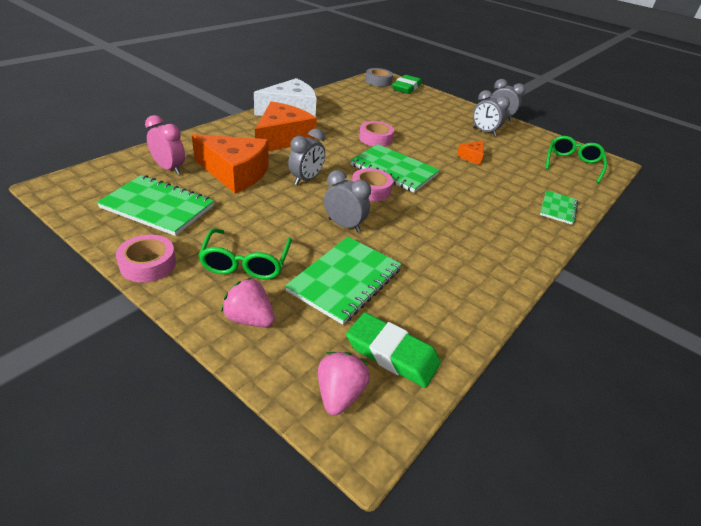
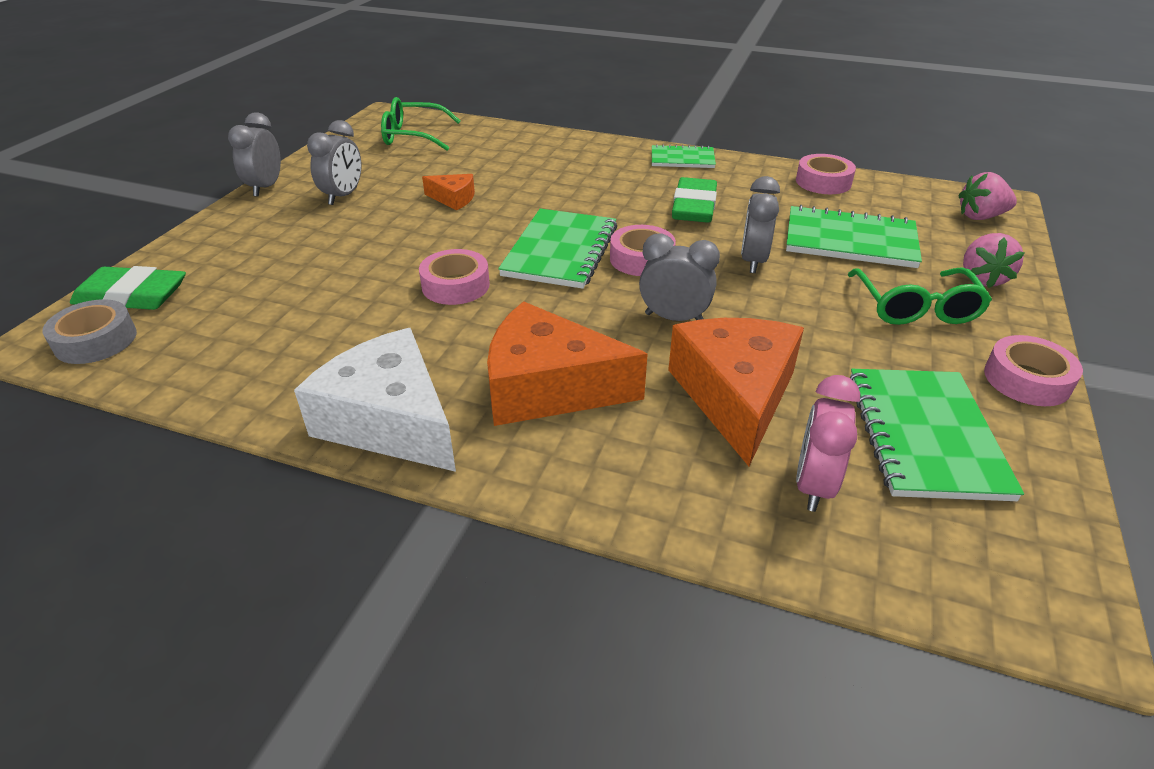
camera: 105 degrees left, 0 degrees up
green glasses [198,228,292,279] -> green glasses turned 105 degrees clockwise [848,268,992,325]
green eraser [346,312,441,388] -> green eraser moved to [672,177,717,223]
green notebook [540,190,578,225] -> green notebook moved to [652,144,716,168]
none -> pink tape [796,154,856,194]

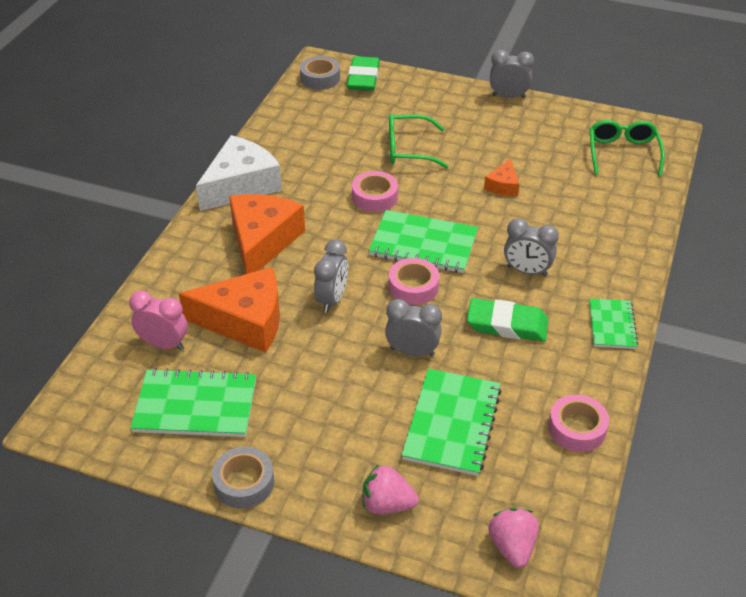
camera: 90 degrees right, 5 degrees up
grey clock [307,120,362,205] -> grey clock moved to [504,218,559,276]
green glasses [848,268,992,325] -> green glasses moved to [389,114,449,168]
pink tape [984,335,1083,406] -> grey tape [212,447,274,509]

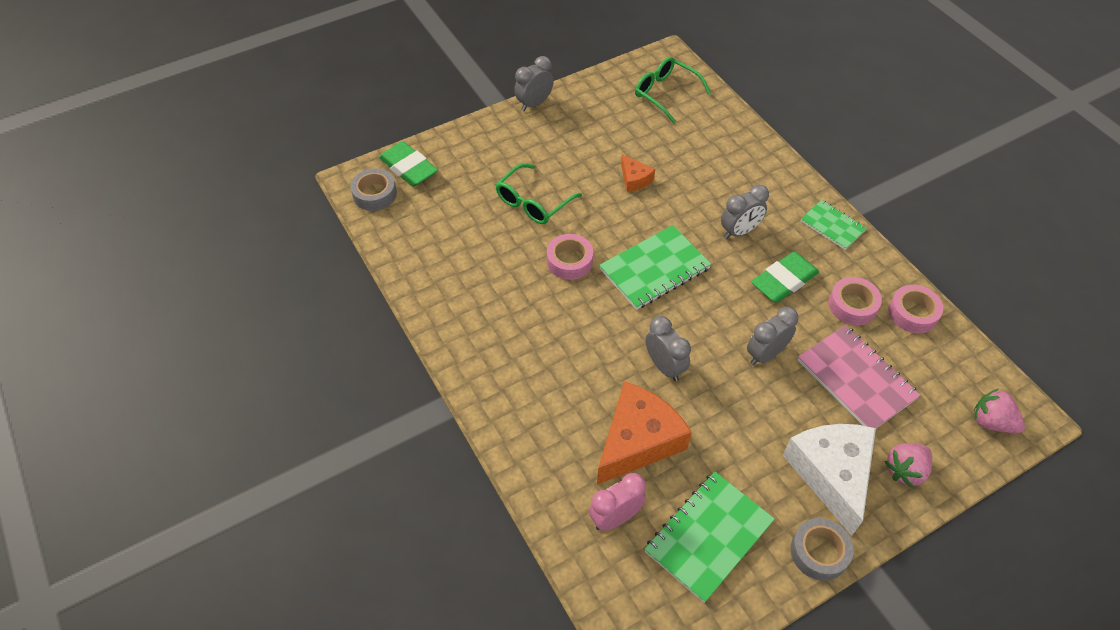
camera: 50 degrees left, 10 degrees up
white cheese [196,135,282,211] -> white cheese moved to [783,424,876,536]
orange cheese [229,194,305,274] -> none
pink tape [389,258,440,305] -> pink tape moved to [828,277,882,325]
green notebook [401,369,502,476] -> pink notebook [798,325,921,428]

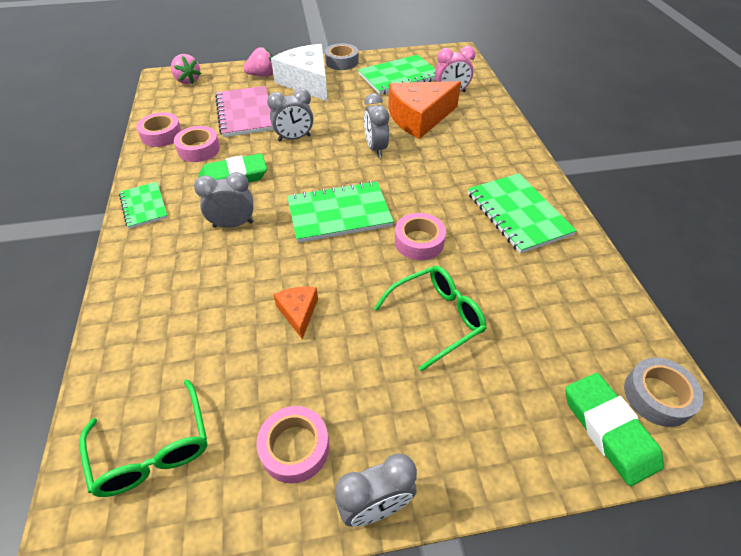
camera: 160 degrees left, 5 degrees down
white cheese [783,424,876,536] -> white cheese turned 135 degrees clockwise [271,44,328,101]
none -> pink tape [256,406,329,484]
none -> green notebook [468,173,577,254]

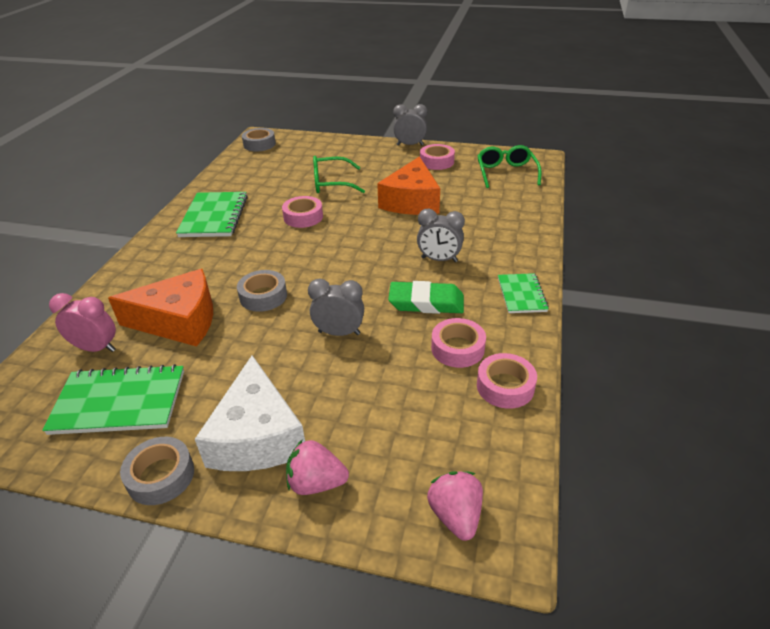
camera: 155 degrees left, 10 degrees down
pink notebook [215,86,274,137] -> none
orange cheese [273,287,318,339] -> orange cheese [377,156,440,215], size x2.08
green notebook [287,181,394,243] -> none
grey clock [364,93,389,158] -> grey tape [237,270,287,312]
green eraser [565,373,664,486] -> none

